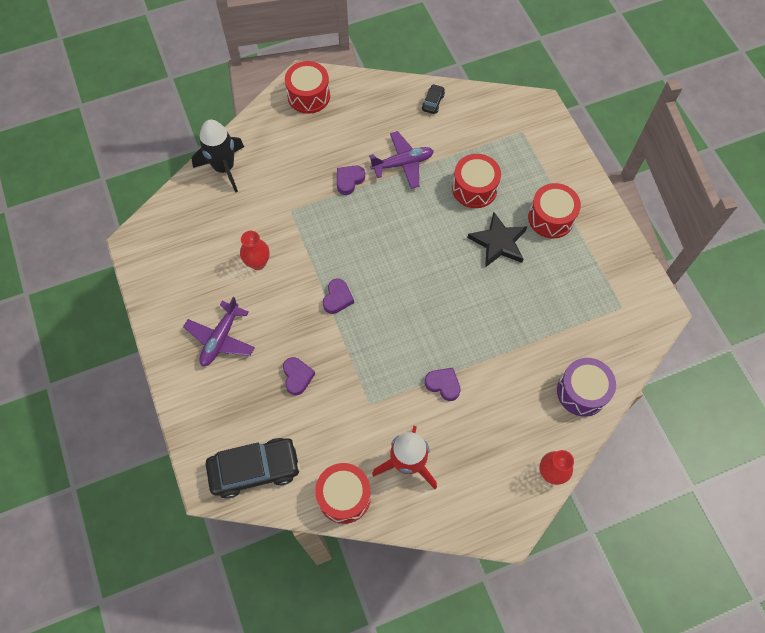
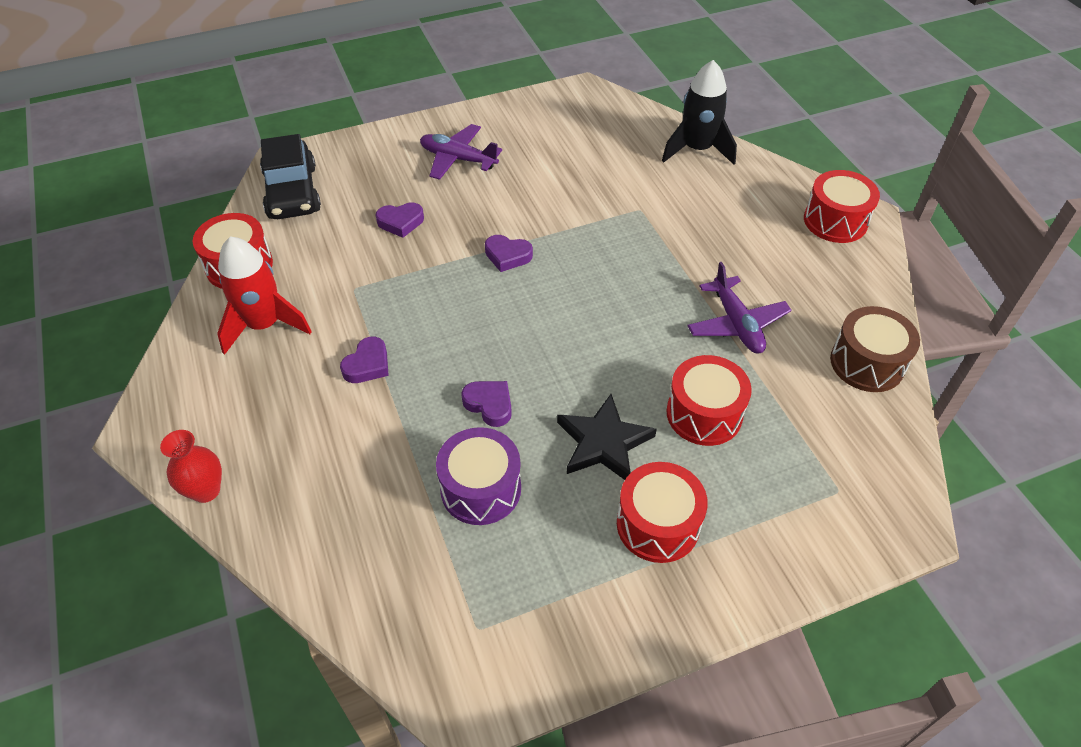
camera: 90 degrees right, 15 degrees down
red vase [240,231,270,270] -> none
purple heart [337,165,365,195] -> purple heart moved to [461,381,512,427]
black car [422,84,445,114] -> brown drum [830,306,920,392]
purple drum [557,358,616,417] -> purple drum moved to [436,427,521,525]

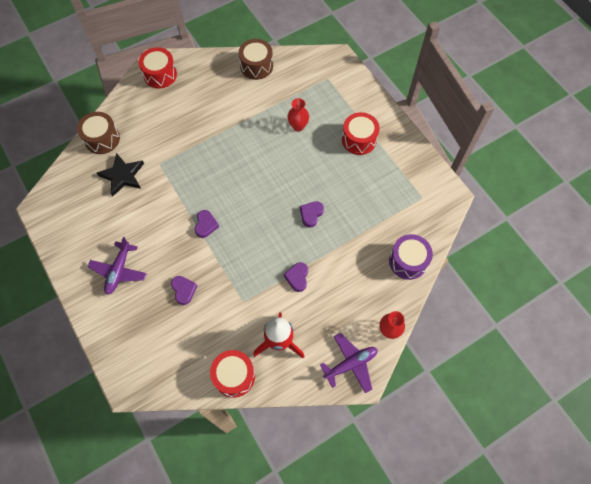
camera: 100 degrees left, 15 degrees up
black car [260,134,321,219] -> none
purple heart [340,337,389,383] -> purple heart turned 105 degrees counterclockwise [284,262,308,292]
purple drum [436,427,521,525] -> purple drum moved to [389,234,433,280]
black star [557,394,657,480] -> black star moved to [97,153,144,197]
black rocket [662,60,737,165] -> brown drum [77,112,120,154]
red drum [666,355,752,446] -> red vase [287,98,309,131]
purple plane [687,262,791,354] -> purple plane moved to [320,333,378,393]

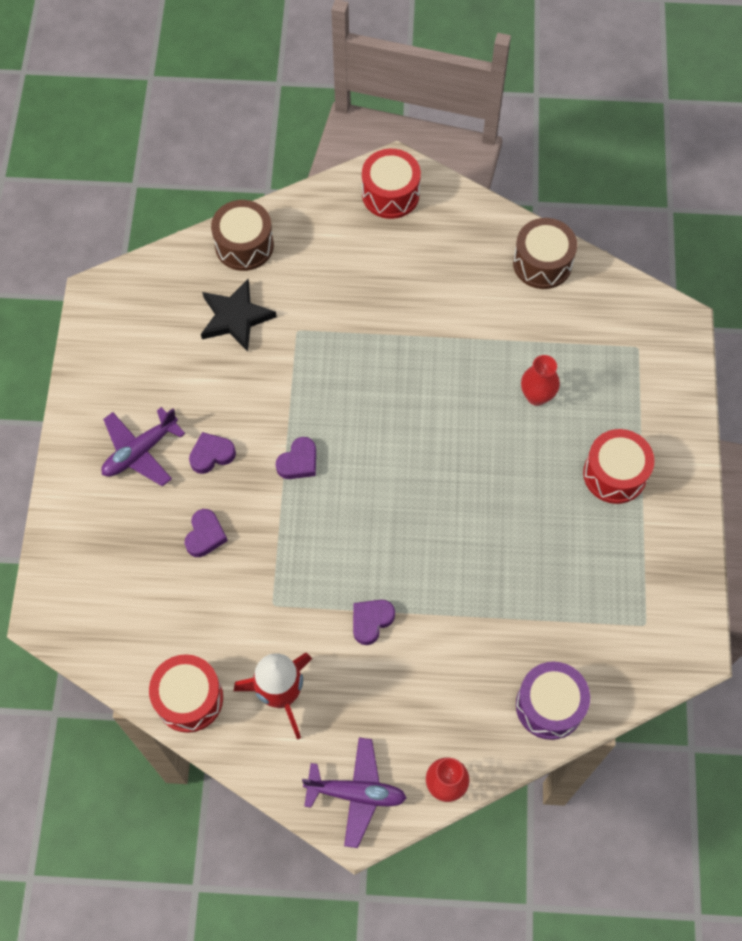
camera: 35 degrees right, 0 degrees up
purple heart [300,201,324,227] -> purple heart moved to [189,432,236,474]

